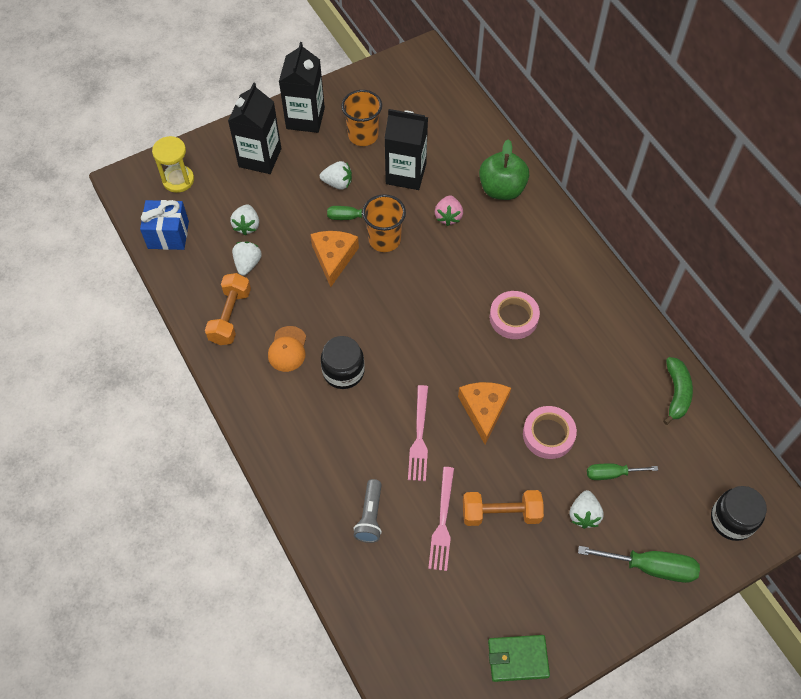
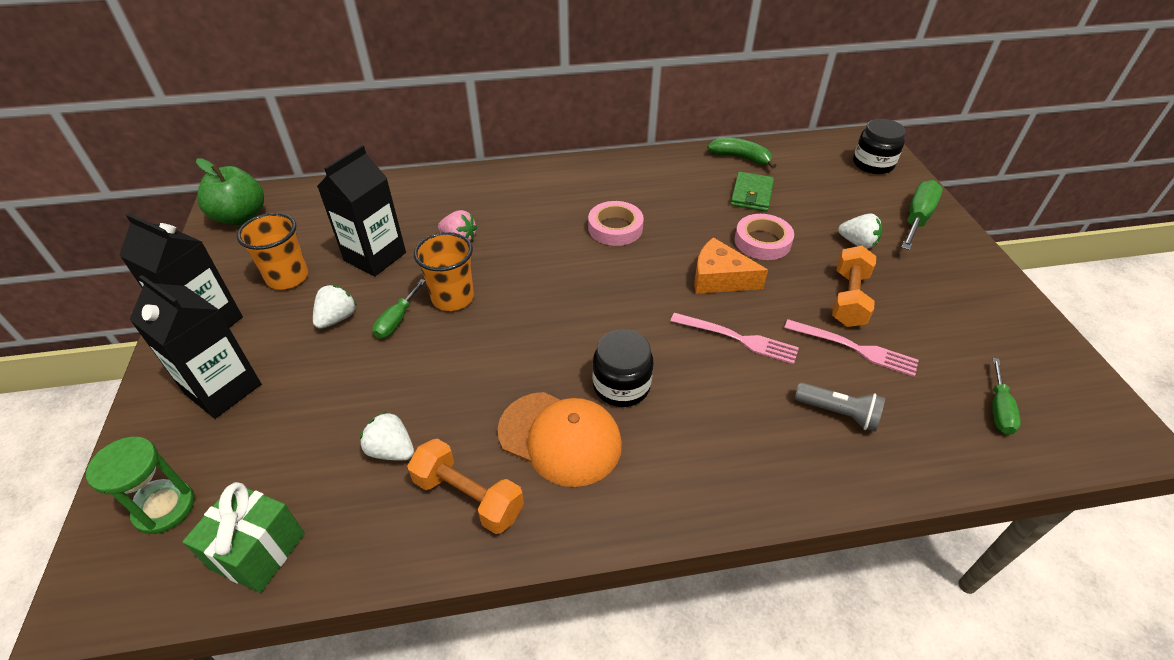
camera: 70 degrees left, 15 degrees down
blue gift [140,200,189,250] -> green gift [182,482,305,593]
yellow hourglass [152,136,194,193] -> green hourglass [86,437,195,534]
white strawberry [230,204,259,235] -> none
orange cap [268,326,306,372] -> orange cap [497,392,622,487], size x1.69
orange cheese [310,231,359,287] -> none
green apple [479,139,529,200] -> green apple moved to [196,158,264,225]
green wallet [488,635,550,682] -> green wallet moved to [730,172,774,211]
green screwdriver [587,464,658,480] -> green screwdriver moved to [992,358,1021,435]

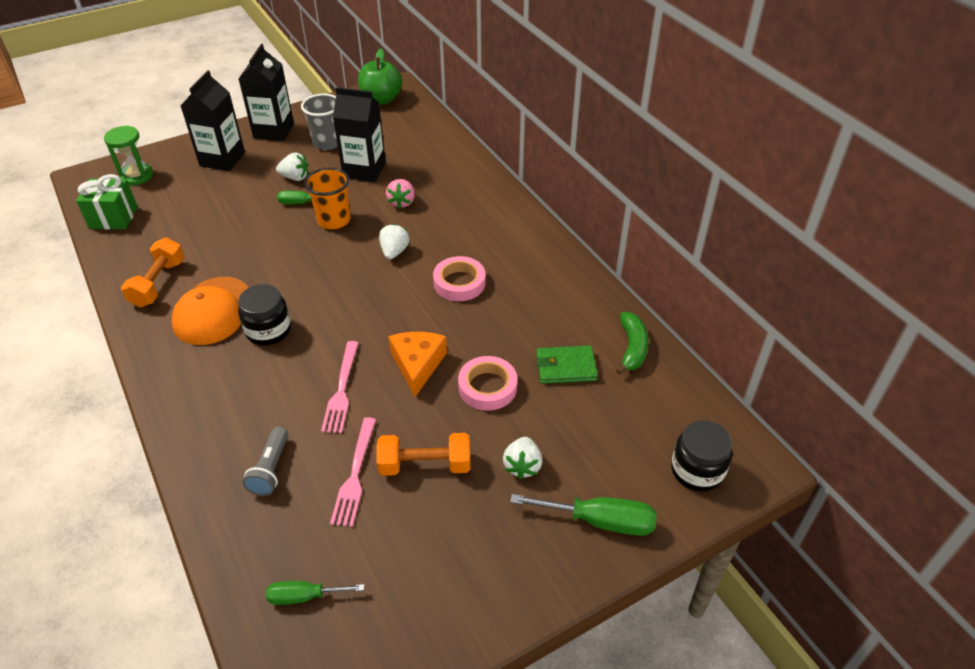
camera: 70 degrees right, 0 degrees up
orange cup [237,213,308,290] -> grey cup [301,94,338,150]
white strawberry [360,411,414,461] -> white strawberry moved to [379,224,410,259]

